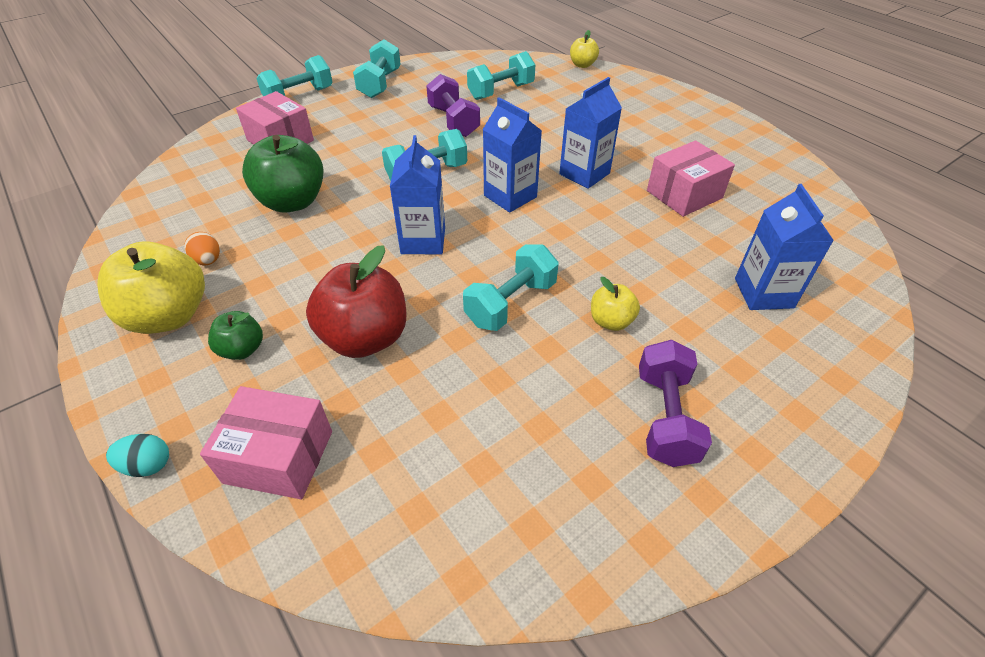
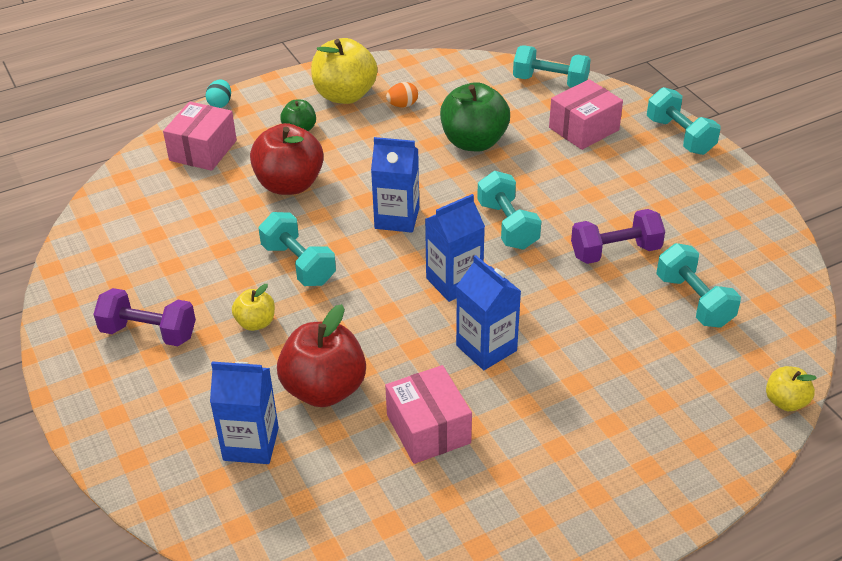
camera: 100 degrees right, 5 degrees down
turquoise dumbbell [353,39,401,98] -> turquoise dumbbell moved to [513,45,591,88]
none -> red apple [277,304,366,407]

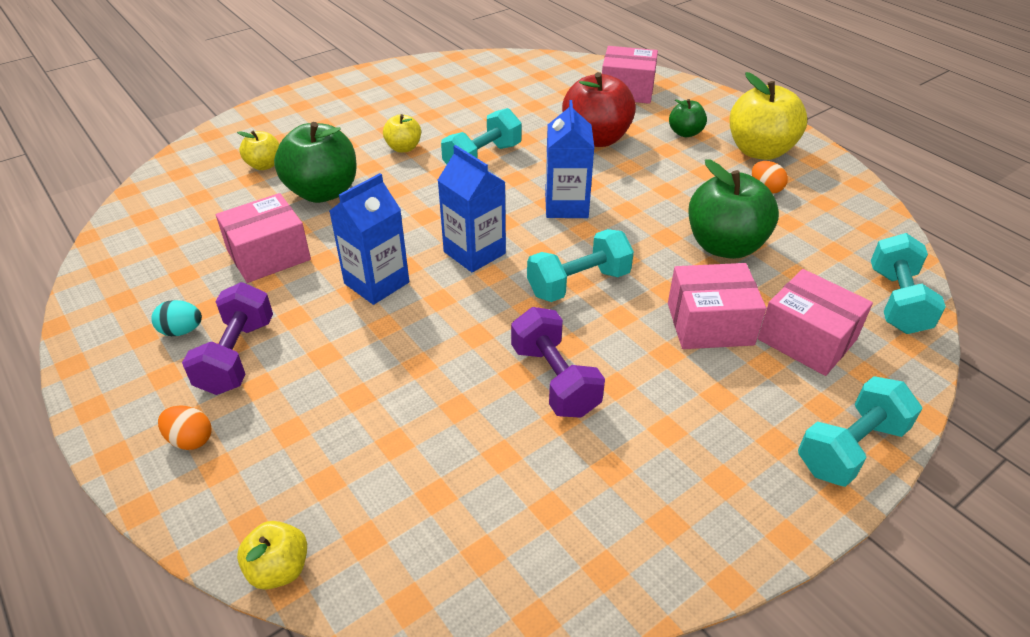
camera: 80 degrees right, 0 degrees up
purple dumbbell [93,288,196,346] -> purple dumbbell moved to [182,282,273,395]
turquoise egg [206,79,231,108] -> turquoise egg moved to [151,300,202,336]
blue carton [210,362,279,464] -> yellow apple [237,131,280,170]
red apple [277,304,366,407] -> green apple [274,122,357,203]
turquoise dumbbell [656,243,741,328] -> none
none -> orange egg [158,405,211,450]
none -> pink box [668,263,766,349]

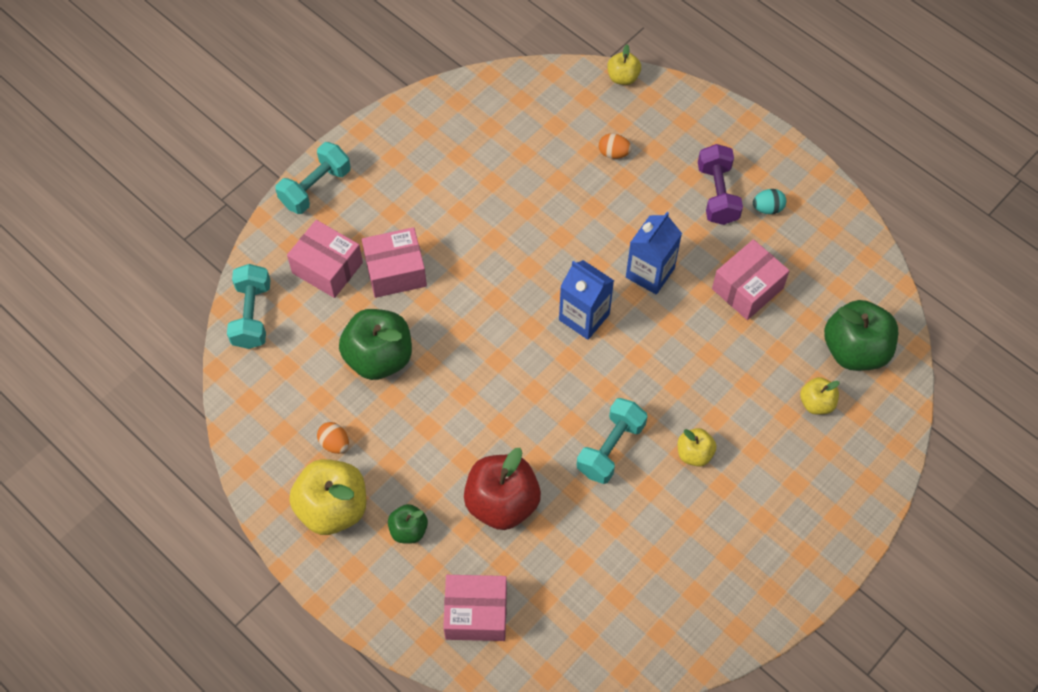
camera: 170 degrees right, 20 degrees up
orange egg [158,405,211,450] -> orange egg moved to [599,133,632,159]
green apple [274,122,357,203] -> green apple moved to [824,300,898,371]
purple dumbbell [511,307,605,418] -> none
turquoise dumbbell [527,229,634,302] -> none
blue carton [545,100,594,218] -> none

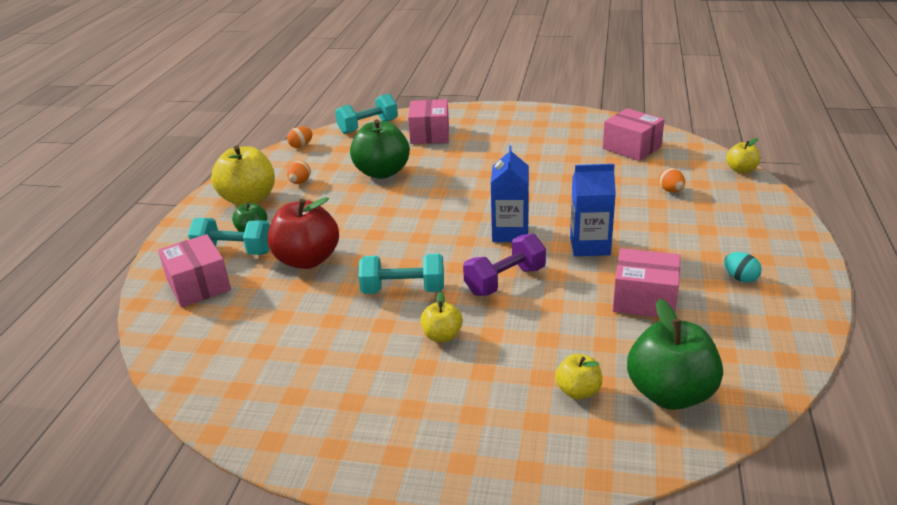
camera: 60 degrees right, 30 degrees down
turquoise dumbbell [275,142,351,214] -> turquoise dumbbell moved to [188,218,270,255]
pink box [362,227,427,298] -> pink box moved to [603,108,664,161]
purple dumbbell [698,144,743,225] -> purple dumbbell moved to [463,234,546,296]
none -> orange egg [287,126,313,148]

